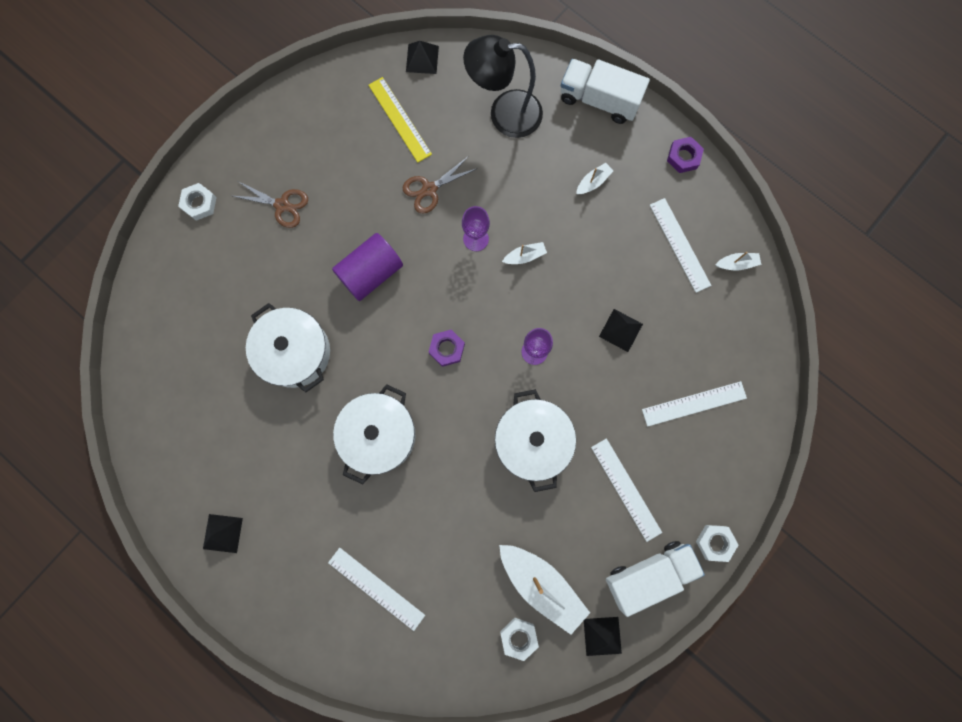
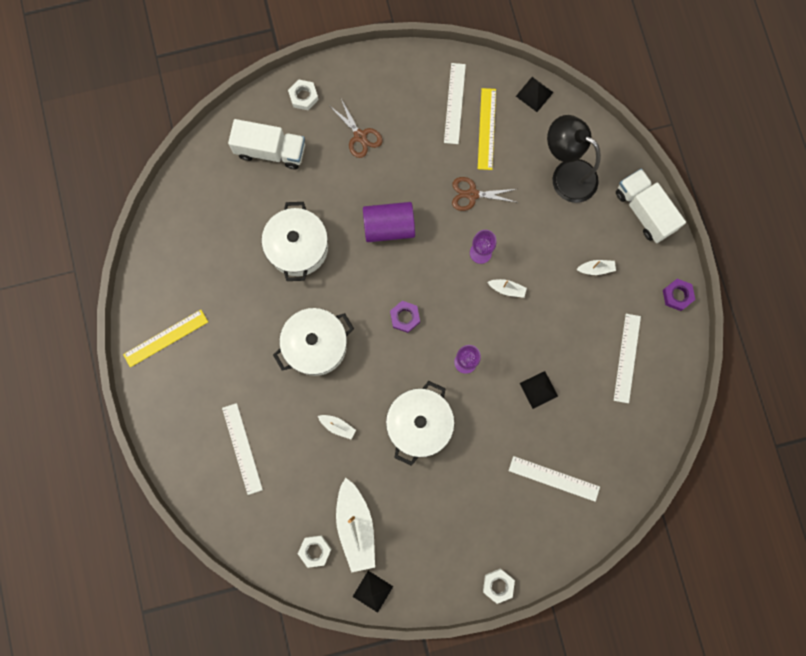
camera: 35 degrees right, 0 degrees up
black pyramid [203,514,243,553] -> yellow ruler [123,310,208,367]
white ruler [591,438,662,542] -> white ruler moved to [444,63,466,144]
white truck [606,541,705,617] -> white truck moved to [228,119,305,169]
white boat [715,252,761,270] -> white boat moved to [318,415,356,439]

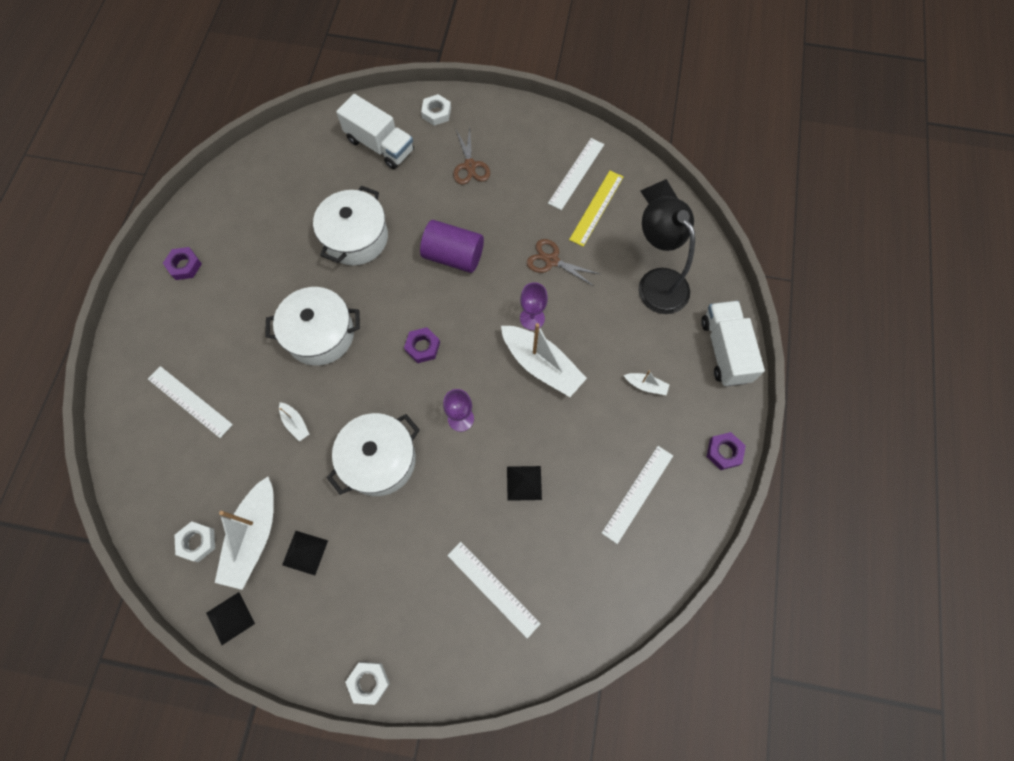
camera: 25 degrees right, 10 degrees down
yellow ruler [123,310,208,367] -> purple nut [163,247,202,280]
white ruler [222,403,263,495] -> white ruler turned 60 degrees counterclockwise [148,366,233,438]
white boat [487,279,527,298] -> white boat [501,323,587,397], size x2.20
none -> black pyramid [282,531,328,575]

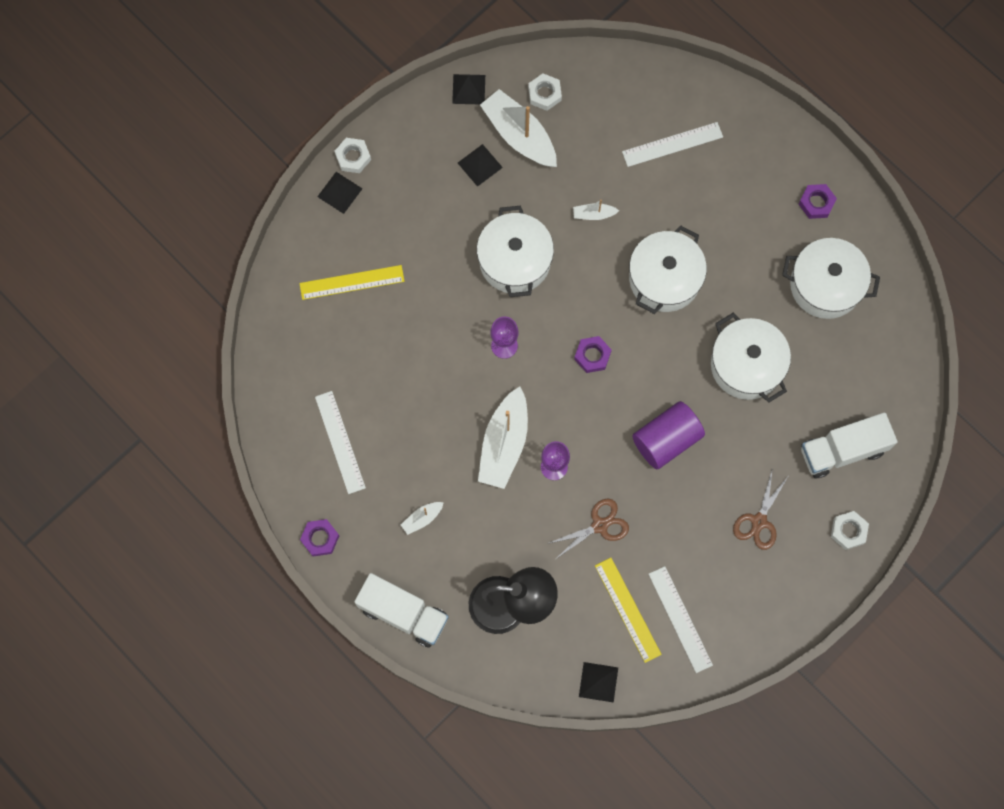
camera: 125 degrees right, 5 degrees up
white ruler [447,542,541,639] -> yellow ruler [299,265,405,300]
brown scissors [453,128,490,185] -> brown scissors turned 90 degrees counterclockwise [733,468,788,550]
white boat [501,323,587,397] -> white boat turned 60 degrees counterclockwise [478,387,528,489]
black pyramid [507,466,542,501] -> black pyramid moved to [317,172,363,214]
none -> white pot [782,238,880,319]

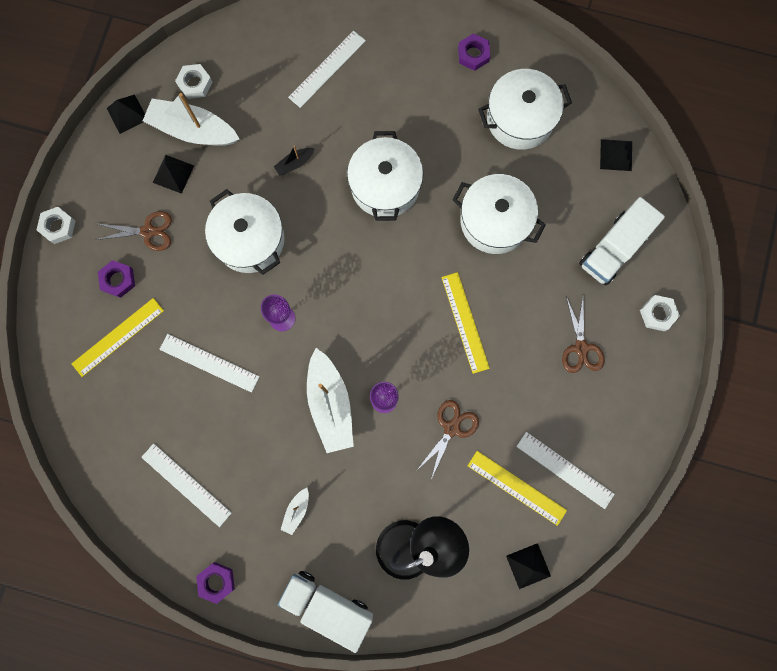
camera: 30 degrees left, 5 degrees up
black pyramid [317,172,363,214] -> black pyramid moved to [600,139,632,171]
white truck [354,573,449,648] -> white truck turned 150 degrees counterclockwise [278,571,373,653]
white boat [573,200,619,220] -> black boat [274,145,315,176]
purple nut [574,336,612,373] -> purple nut moved to [98,260,135,298]
purple cylinder [632,401,705,469] -> yellow ruler [441,272,490,374]
none -> brown scissors [95,211,172,251]
none -> white ruler [159,334,260,393]

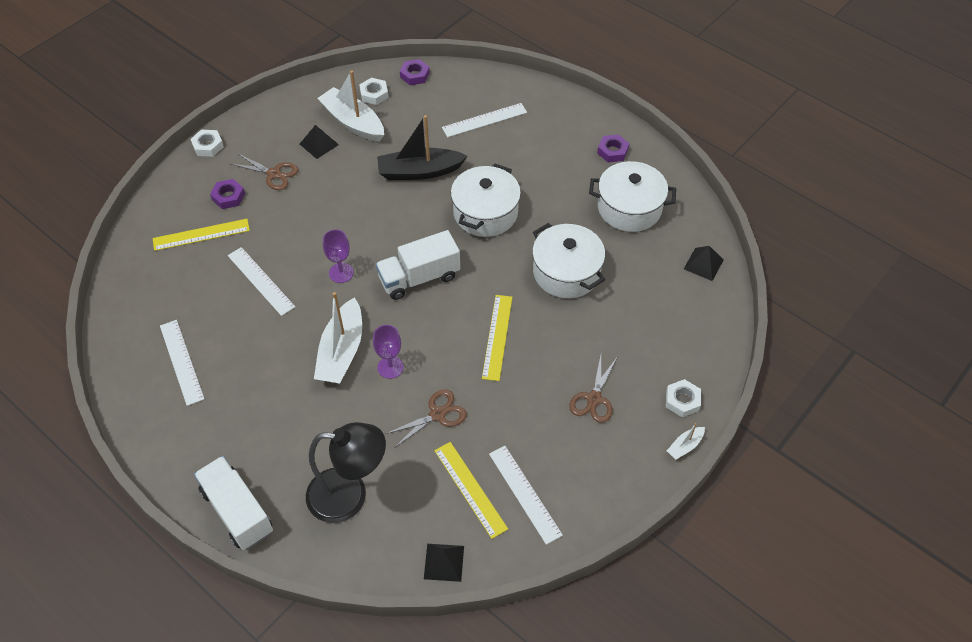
camera: 25 degrees right, 25 degrees down
black pyramid [107,94,145,134] -> none
purple nut [196,562,235,604] -> purple nut moved to [400,59,430,85]
white pot [205,189,285,275] -> none
black boat [274,145,315,176] -> black boat [377,115,468,180], size x2.20
white boat [281,488,309,535] -> white boat moved to [667,423,705,460]
white truck [579,197,665,285] -> white truck moved to [376,230,460,300]

